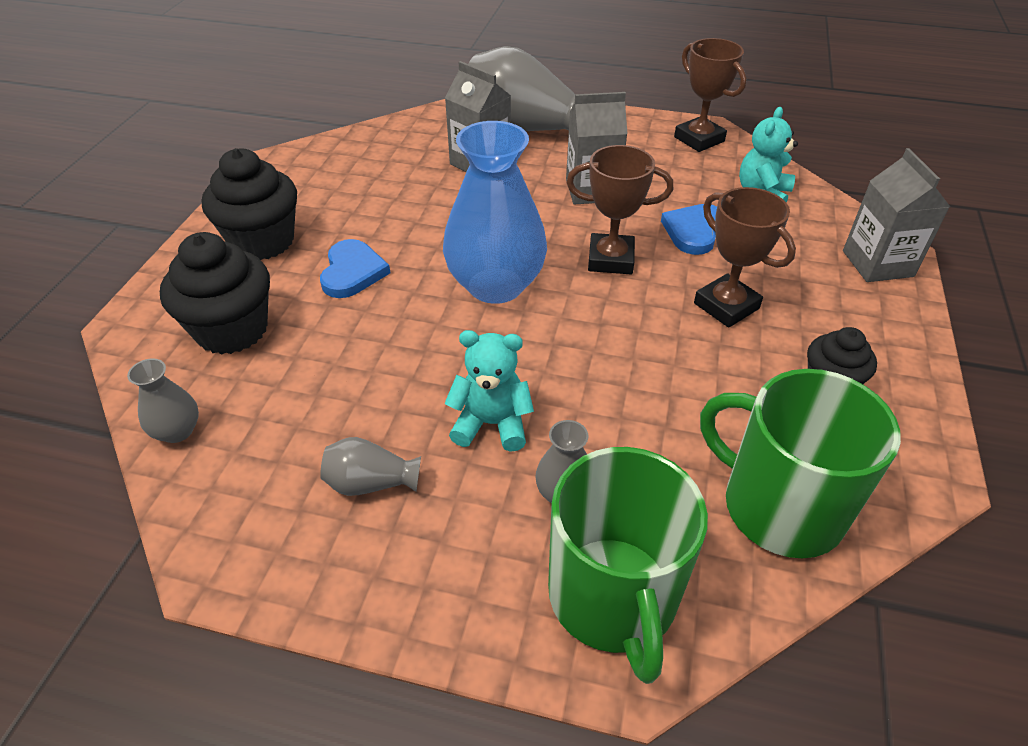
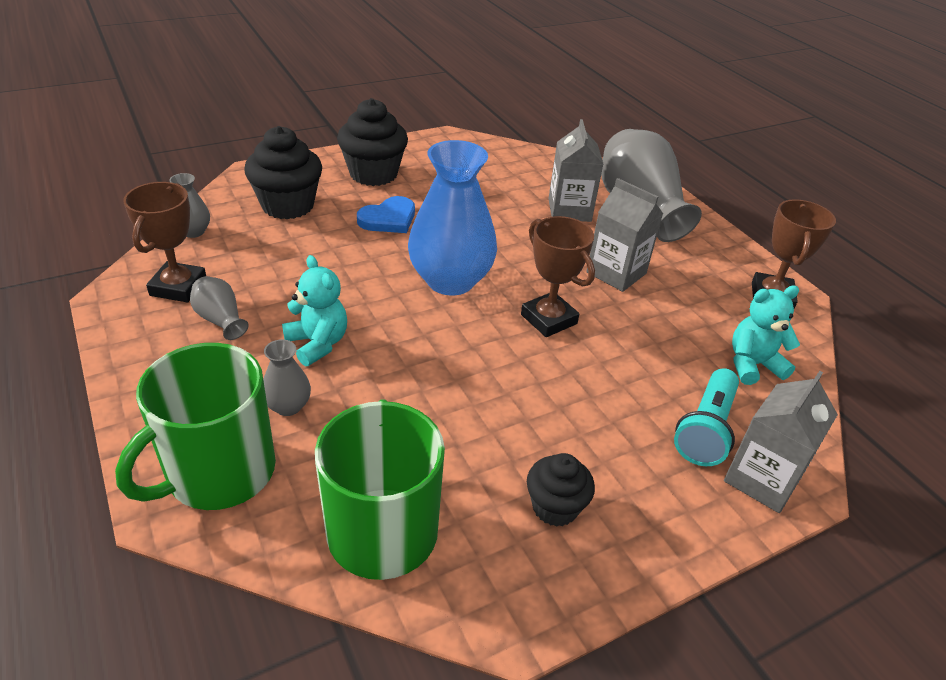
camera: 45 degrees right, 5 degrees down
blue heart [661,204,717,255] -> none
brown trophy [694,187,796,328] -> brown trophy moved to [123,182,206,302]
none -> turquoise flashlight [674,368,739,466]

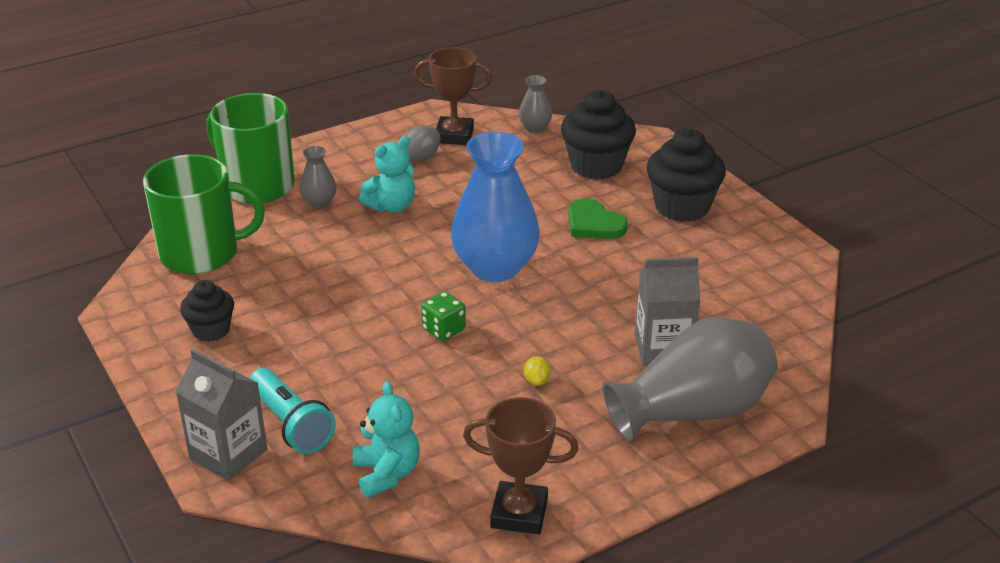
camera: 90 degrees right, 5 degrees down
blue heart [357,196,415,233] -> green heart [569,198,628,239]
brown trophy [521,216,595,337] -> green dice [421,291,466,341]
grey carton [586,178,663,292] -> yellow lemon [524,356,551,386]
turquoise flashlight [674,368,739,466] -> turquoise flashlight turned 150 degrees counterclockwise [250,368,336,454]

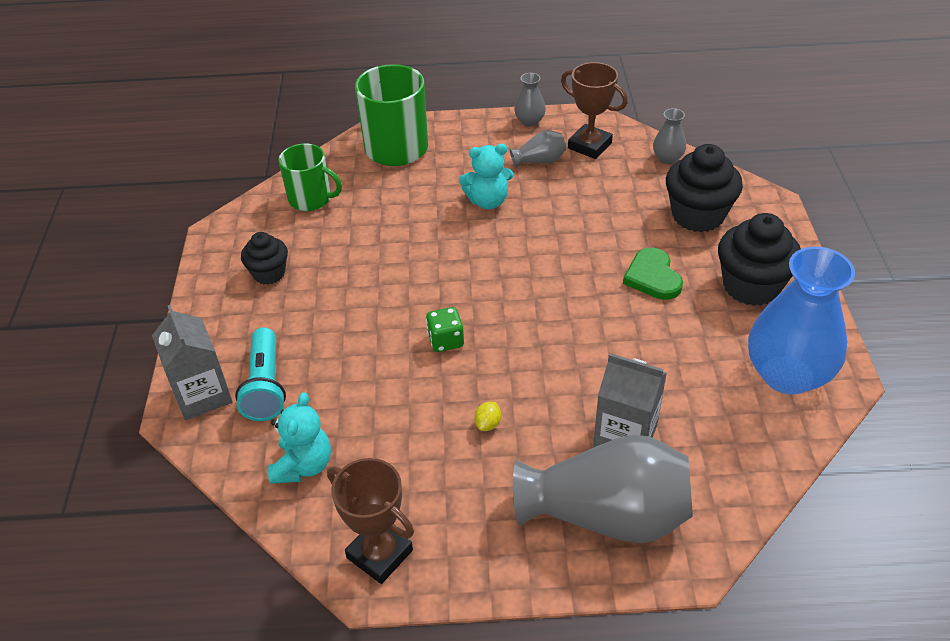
camera: 30 degrees right, 10 degrees up
green mug [143,154,265,274] -> green mug [278,143,342,211], size x0.64
grey vase [300,146,337,208] -> grey vase moved to [514,73,546,127]
blue vase [451,132,540,282] -> blue vase moved to [748,246,855,395]

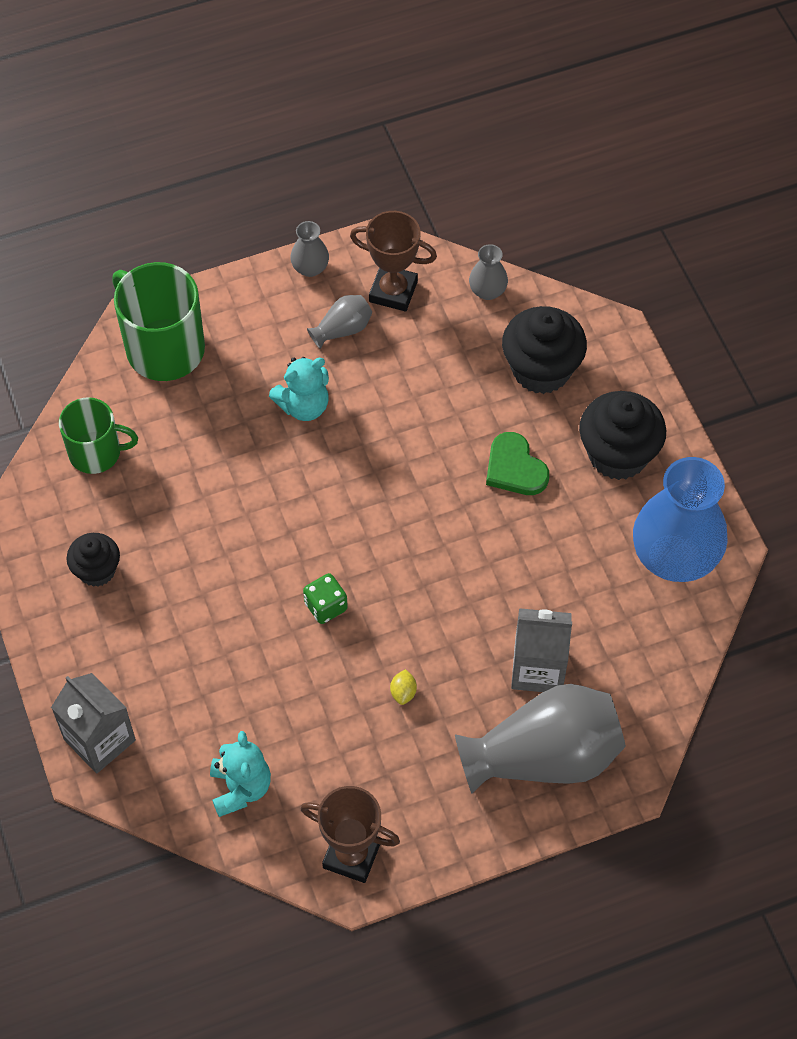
camera: 20 degrees left, 15 degrees up
turquoise flashlight [235,327,286,421] -> none

